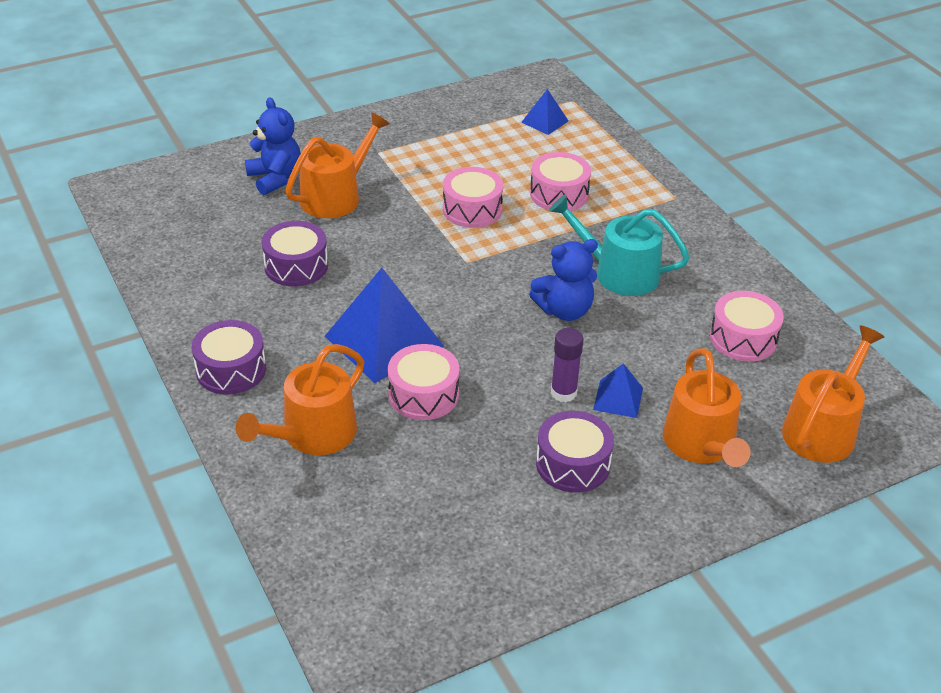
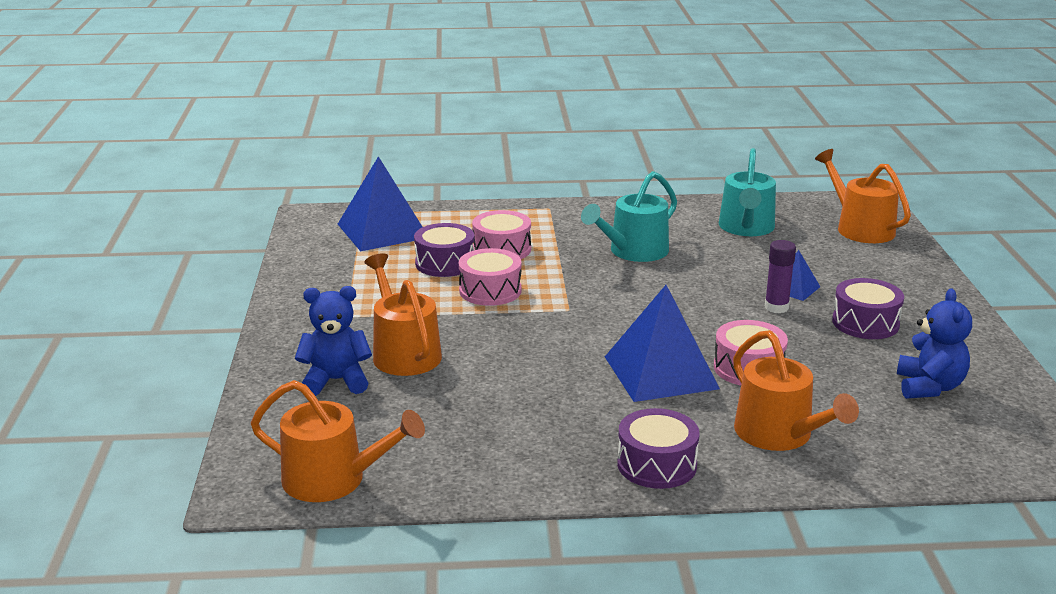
camera: 65 degrees left, 15 degrees down
purple drum [262,221,328,287] -> purple drum moved to [414,223,474,277]
blue pyramid [521,89,568,135] -> blue pyramid [338,156,422,251], size x2.04
blue teddy bear [529,239,598,321] -> blue teddy bear moved to [897,288,972,399]
orange watering can [663,348,751,467] -> orange watering can moved to [251,380,425,502]
pink drum [710,291,784,362] -> turquoise watering can [719,148,776,236]

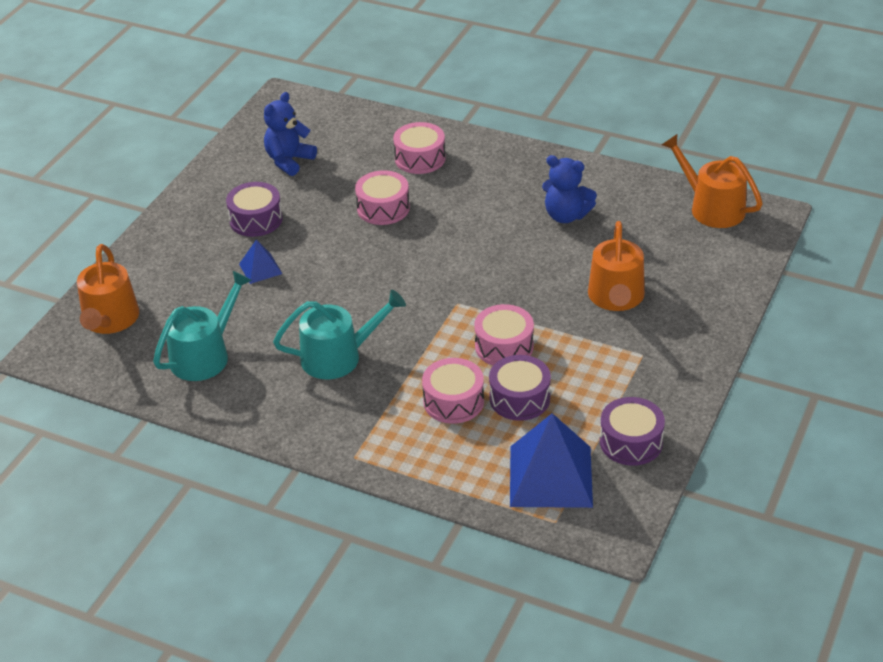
camera: 150 degrees left, 15 degrees up
blue teddy bear [295,286,372,396] -> blue teddy bear moved to [542,155,597,223]
blue pyramid [605,285,720,402] -> none
purple drum [617,408,700,489] -> purple drum moved to [600,397,665,466]
orange watering can [733,330,859,451] -> pink drum [393,122,446,174]
purple glue stick [765,240,796,313] -> none

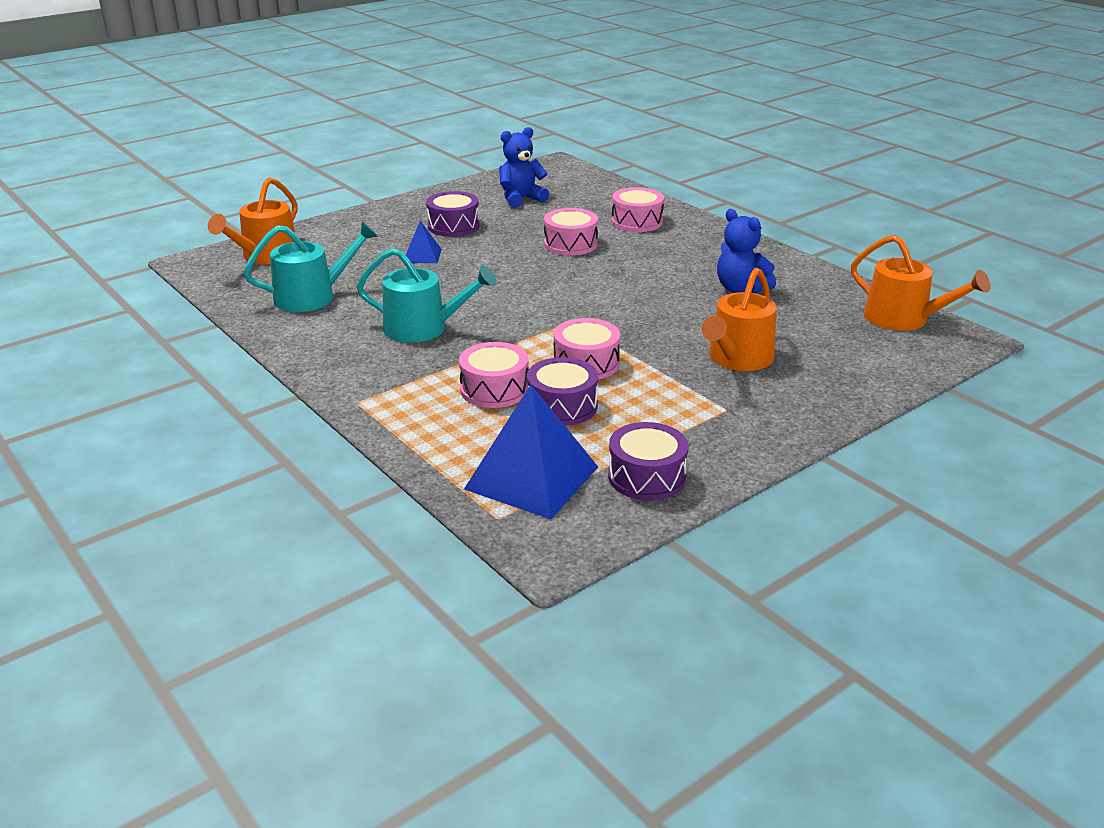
camera: 25 degrees right, 10 degrees down
orange watering can [662,134,763,228] -> orange watering can turned 150 degrees clockwise [851,235,991,331]

